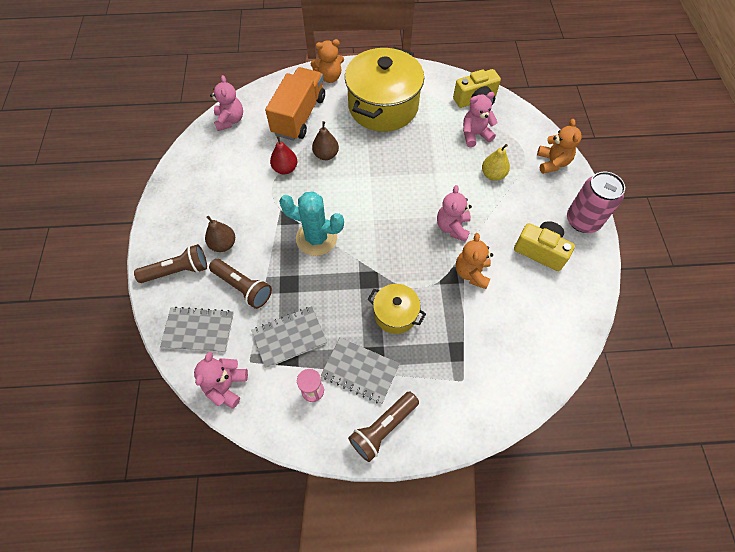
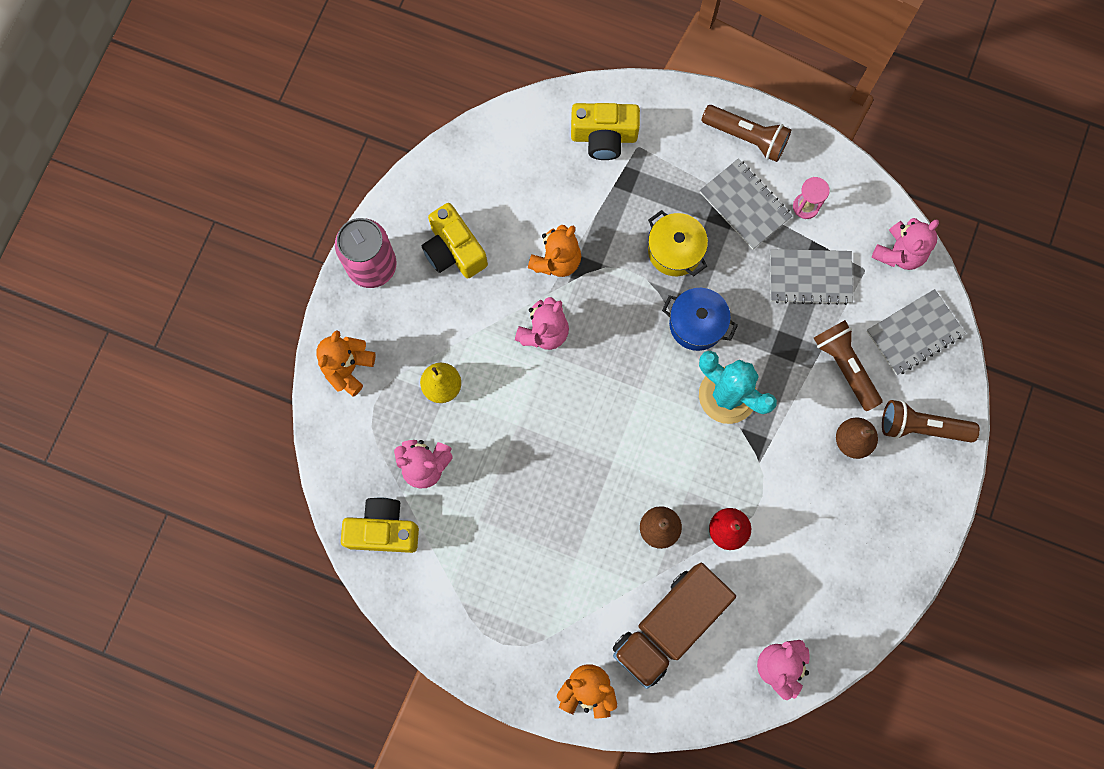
camera: 155 degrees left, 15 degrees up
grey notebook [160,307,234,352] -> grey notebook turned 60 degrees counterclockwise [867,289,965,375]
orange truck [265,67,325,141] -> brown truck [613,563,736,689]
yellow pot [345,47,424,132] -> none
brown flashlight [348,391,419,462] -> brown flashlight turned 45 degrees clockwise [701,105,791,162]
none -> yellow camera [571,103,640,160]
none -> blue pot [662,288,738,351]

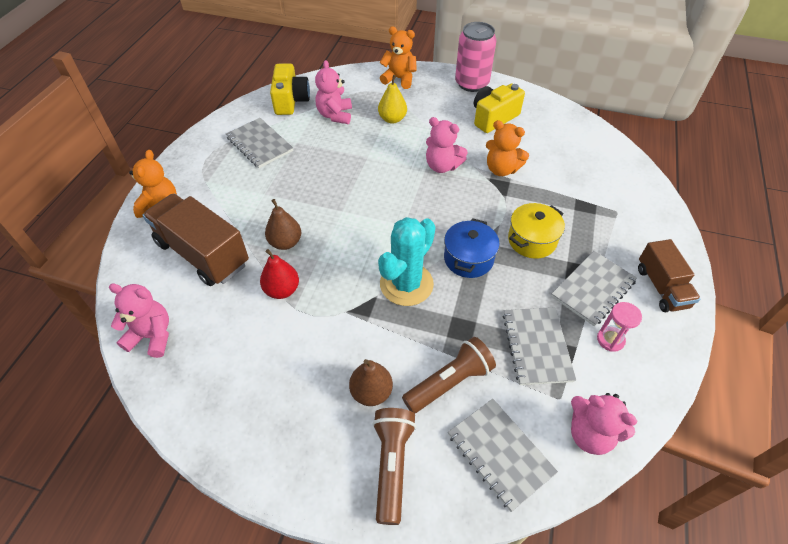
camera: 85 degrees right, 25 degrees down
yellow camera [571,103,640,160] -> none
brown flashlight [701,105,791,162] -> brown truck [638,239,701,312]
none -> grey notebook [226,118,293,168]

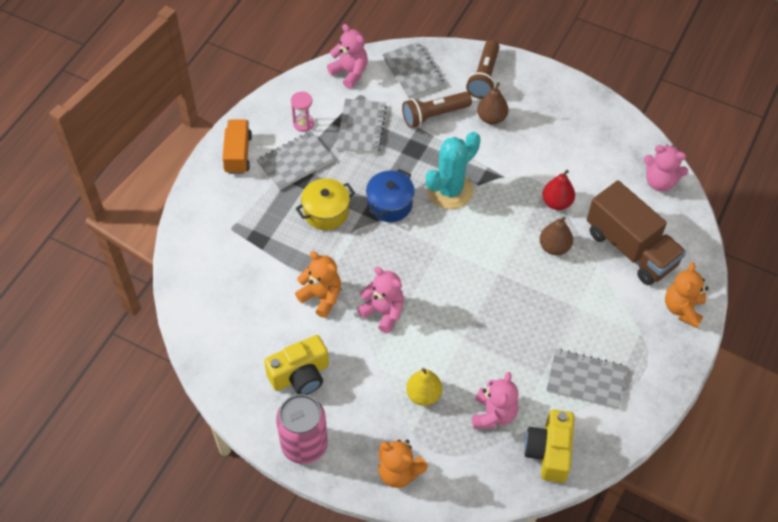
camera: 170 degrees left, 5 degrees up
grey notebook [226,118,293,168] -> grey notebook turned 45 degrees counterclockwise [546,349,627,409]
brown truck [638,239,701,312] -> orange truck [222,120,252,174]

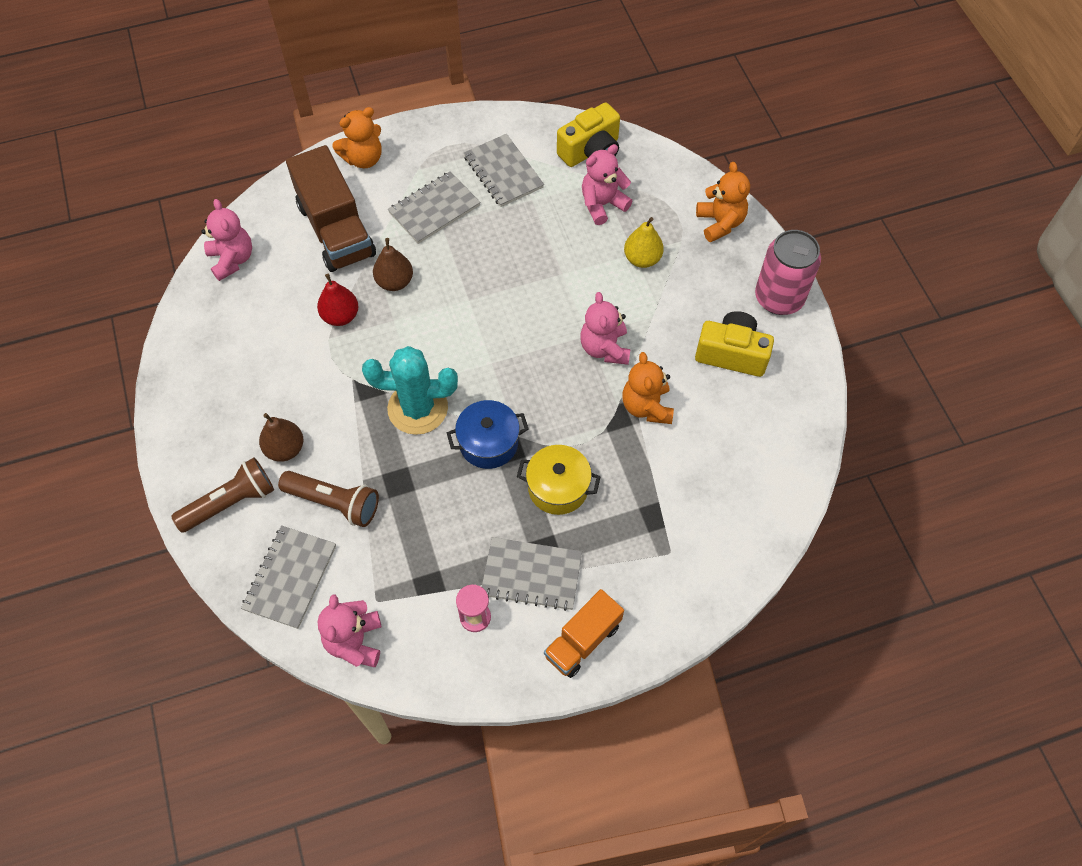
camera: 135 degrees left, 5 degrees up
grey notebook [336,99,387,154] -> grey notebook moved to [388,171,480,244]
brown truck [587,180,686,285] -> brown truck turned 150 degrees clockwise [286,145,376,272]

